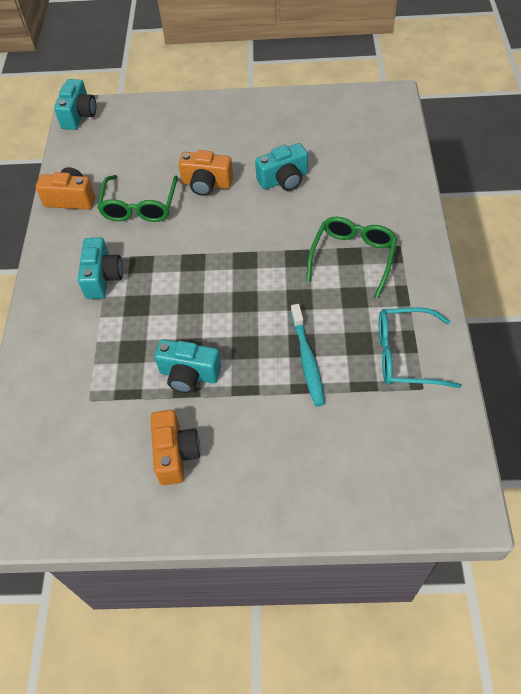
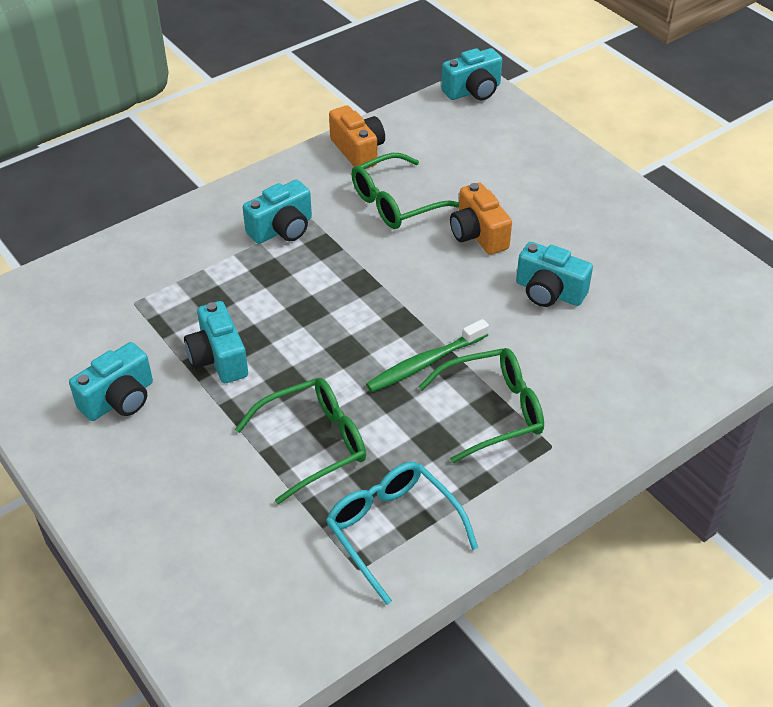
camera: 50 degrees right, 10 degrees down
orange camera [151,410,200,485] -> turquoise camera [69,342,153,421]
turquoise toothbrush [291,304,325,406] -> green glasses [235,378,366,504]
none -> green toothbrush [366,319,489,392]

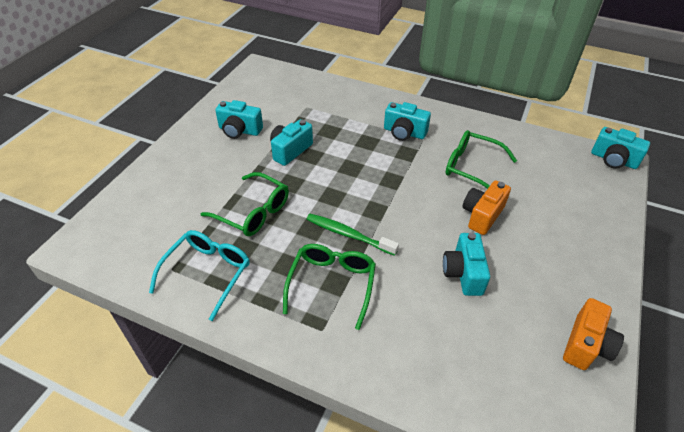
camera: 60 degrees right, 0 degrees up
orange camera [329,105,385,169] -> orange camera moved to [563,298,624,370]
green glasses [418,348,544,463] -> green glasses turned 120 degrees counterclockwise [283,244,376,330]

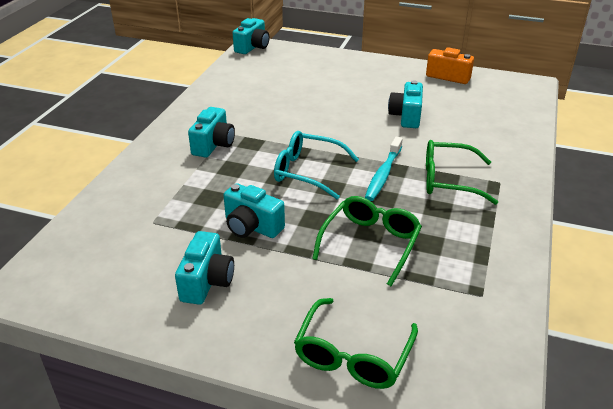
camera: 95 degrees left, 10 degrees down
turquoise glasses [149,230,250,321] -> turquoise glasses moved to [274,131,359,199]
green toothbrush [306,214,399,256] -> turquoise toothbrush [365,137,403,201]
turquoise camera [443,233,490,296] -> turquoise camera turned 105 degrees clockwise [388,80,423,128]
green glasses [445,130,517,189] -> green glasses moved to [294,298,418,389]
orange camera [463,180,511,235] -> none

